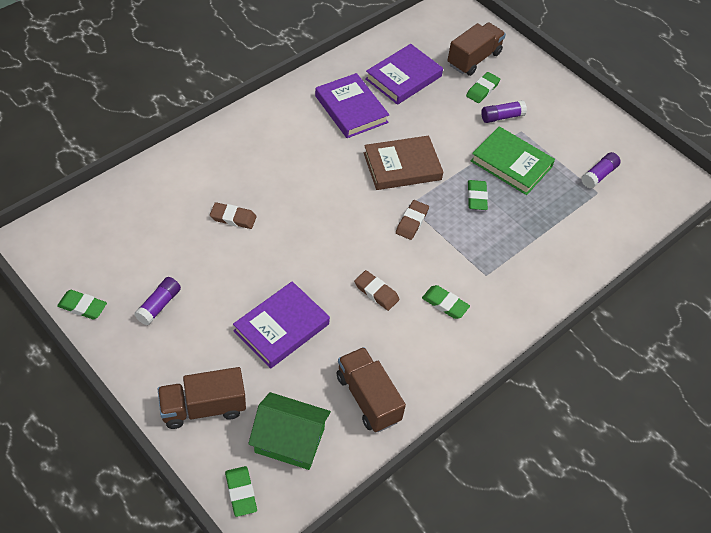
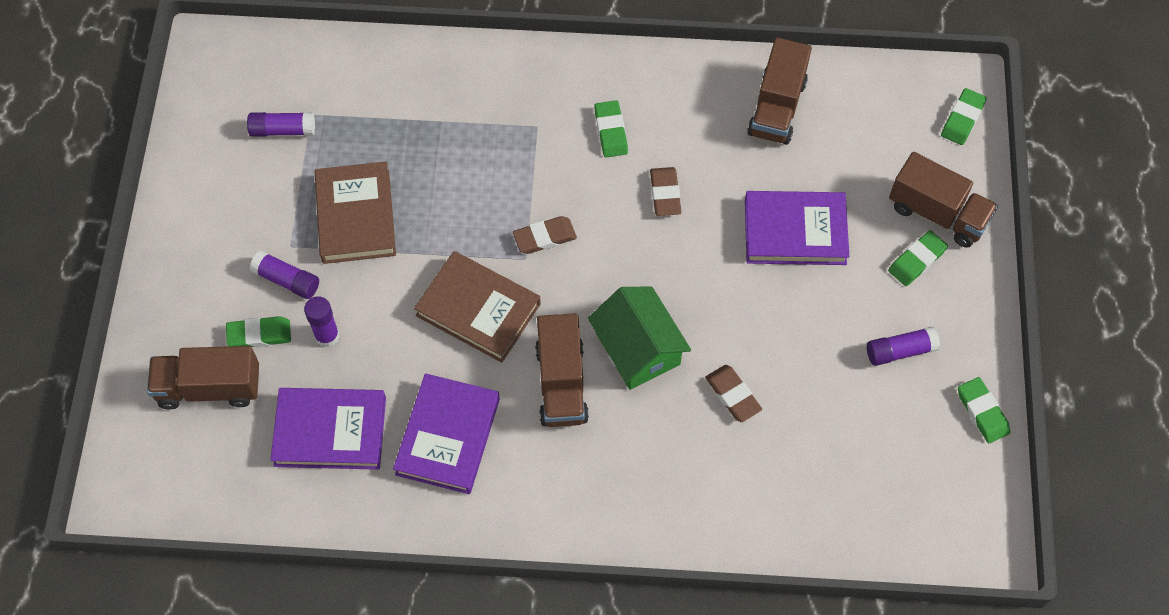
camera: 130 degrees left, 10 degrees up
green house [248,392,331,470] -> green house moved to [588,286,691,390]
green eraser [468,180,488,210] -> green eraser moved to [888,230,948,286]
green book [471,126,555,195] -> brown book [315,162,396,264]
none -> purple glue stick [304,296,339,347]
none -> brown truck [535,313,589,427]

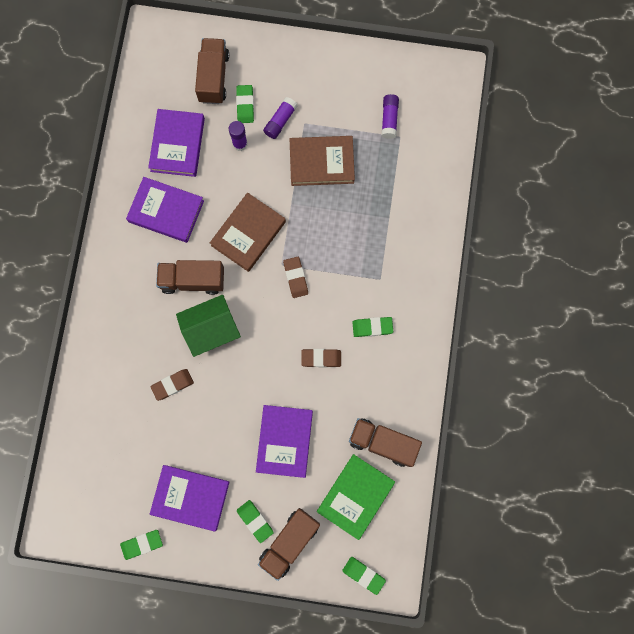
camera: 95 degrees right, 15 degrees up
purple glue stick [867,327,940,366] -> purple book [150,465,230,531]
none -> green book [317,454,395,540]

